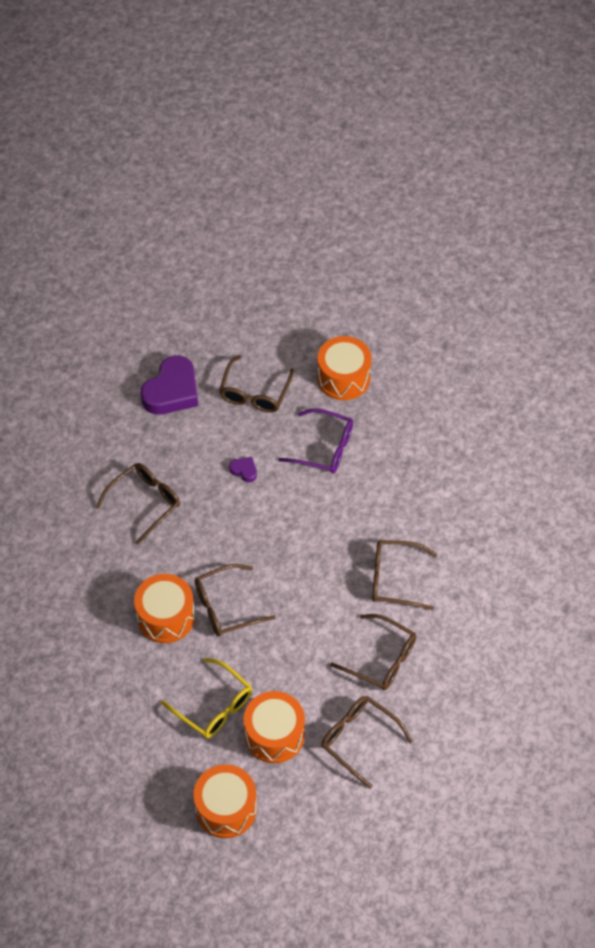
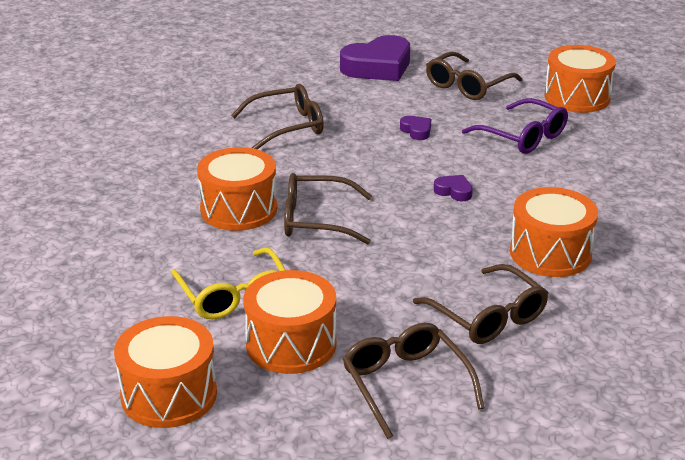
camera: 25 degrees right, 25 degrees down
brown glasses [372,540,437,610] -> orange drum [510,187,598,277]
none -> purple heart [434,175,473,201]

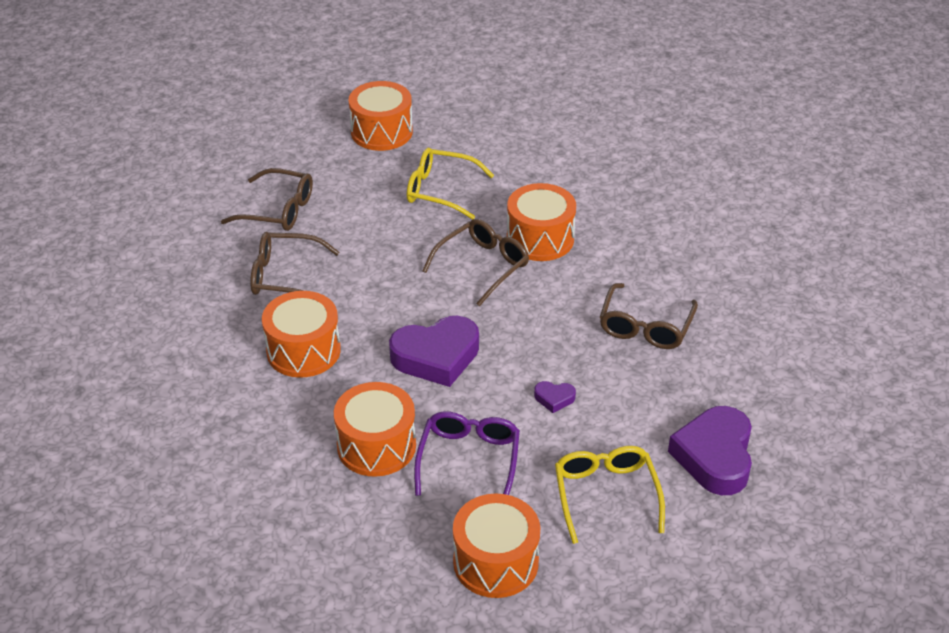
camera: 130 degrees right, 10 degrees up
orange drum [243,270,336,374] -> orange drum moved to [334,382,416,477]
brown glasses [426,52,523,100] -> yellow glasses [555,446,665,544]
purple heart [434,175,473,201] -> purple heart [389,316,479,387], size x2.28
purple glasses [462,98,568,154] -> purple glasses turned 105 degrees clockwise [414,411,520,496]

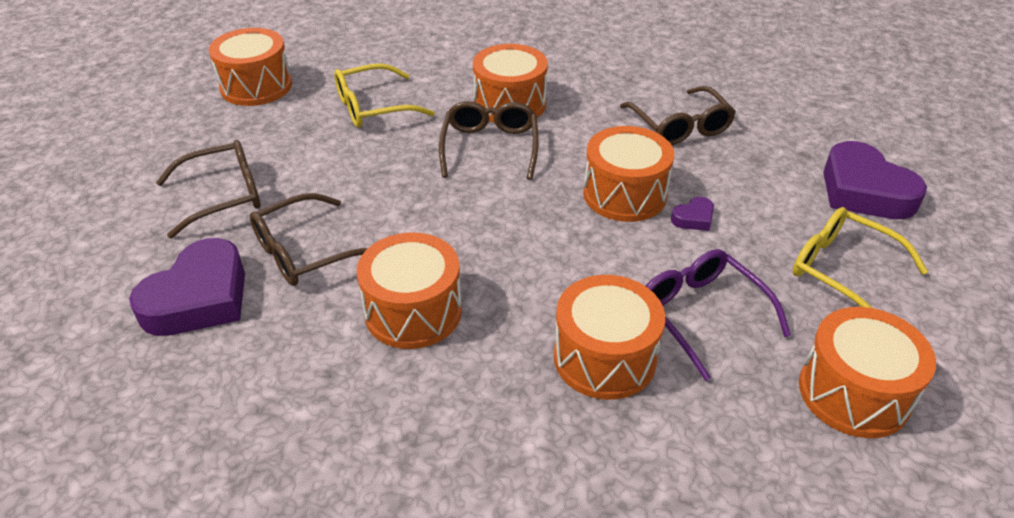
camera: 40 degrees left, 0 degrees up
purple heart [389,316,479,387] -> purple heart moved to [129,238,245,336]
none -> orange drum [583,126,674,222]

